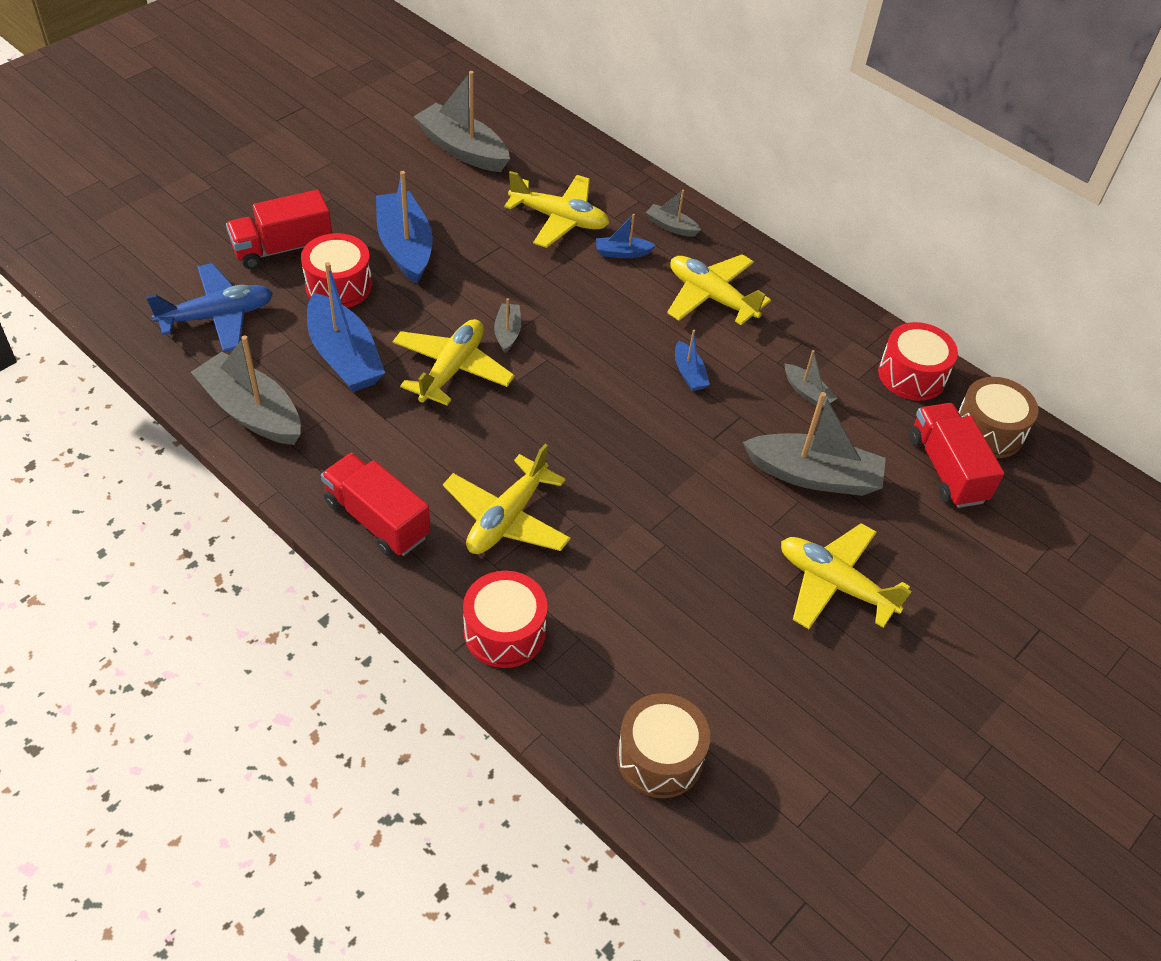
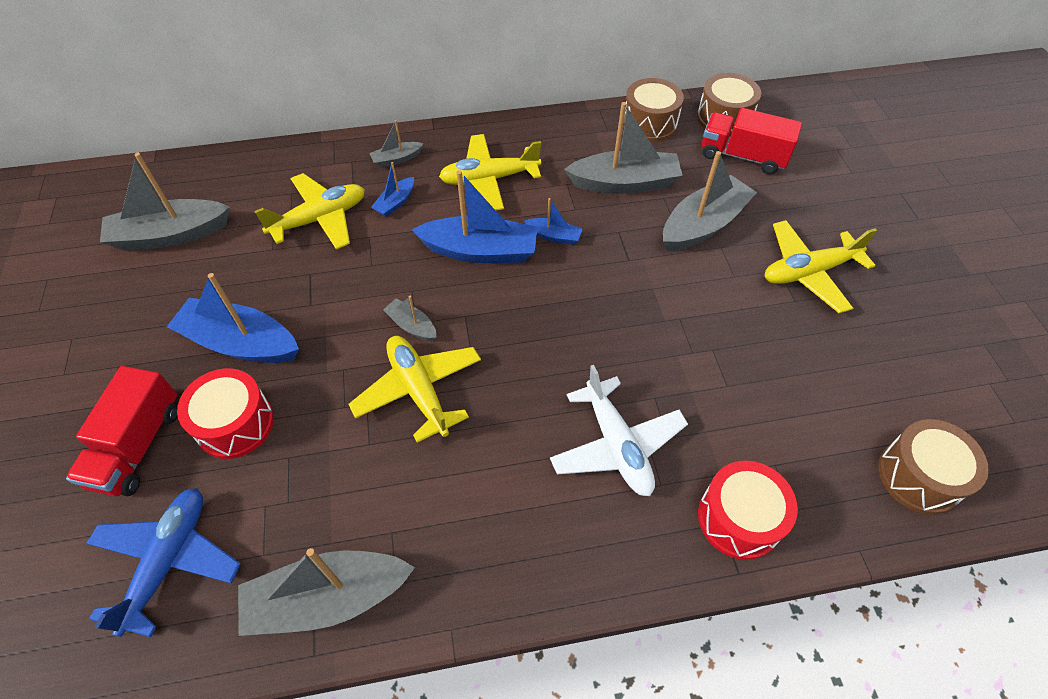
camera: 50 degrees left, 5 degrees up
blue boat [307,262,385,392] -> blue boat moved to [412,170,538,263]
red truck [321,453,430,556] -> none
yellow plane [443,444,571,554] -> white plane [550,365,688,496]
grey boat [785,350,838,408] -> grey boat [564,102,683,194], size x2.05
red drum [878,322,958,401] -> brown drum [623,78,684,142]

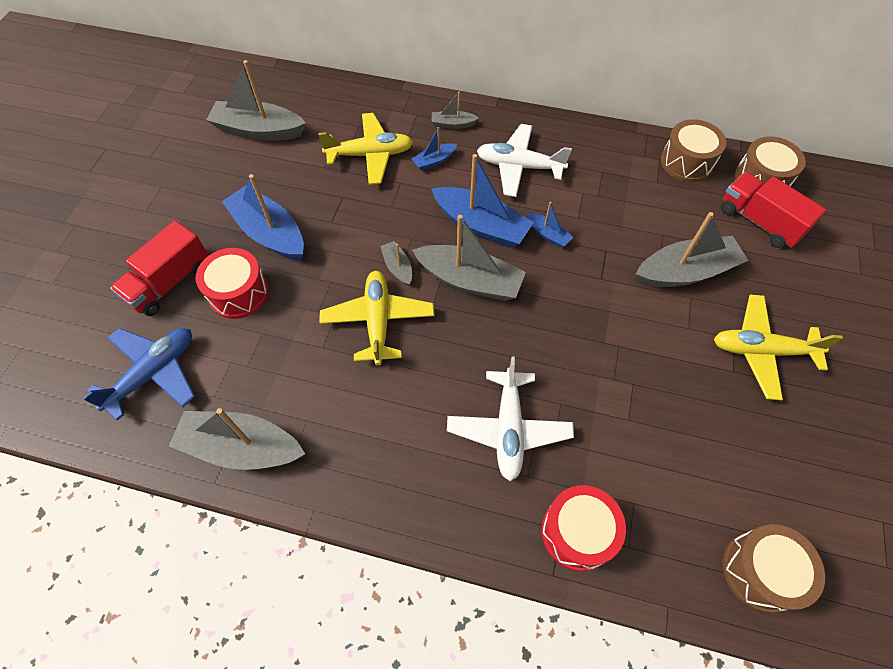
camera: 25 degrees right, 5 degrees up
yellow plane [439,134,541,210] -> white plane [477,124,572,197]
grey boat [564,102,683,194] -> grey boat moved to [412,215,526,301]

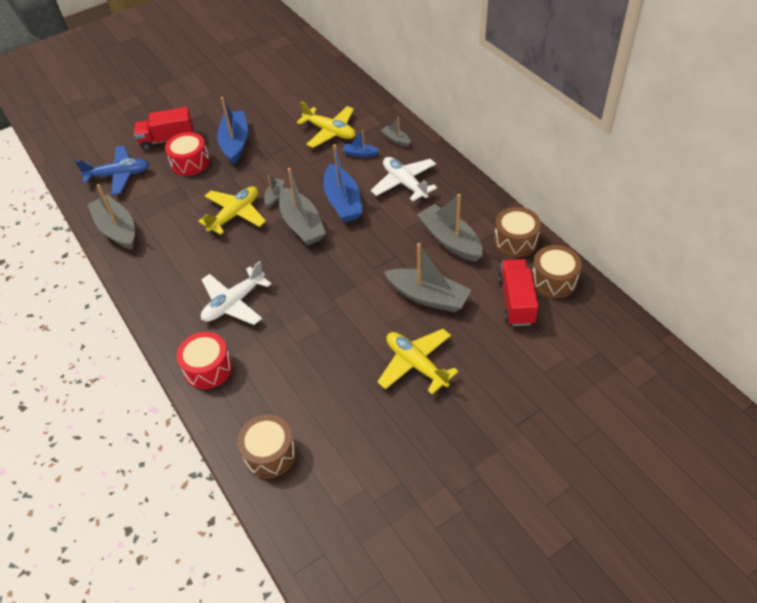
camera: 45 degrees right, 10 degrees down
grey boat [206,60,306,141] -> grey boat moved to [417,194,483,262]
blue boat [527,202,574,248] -> none

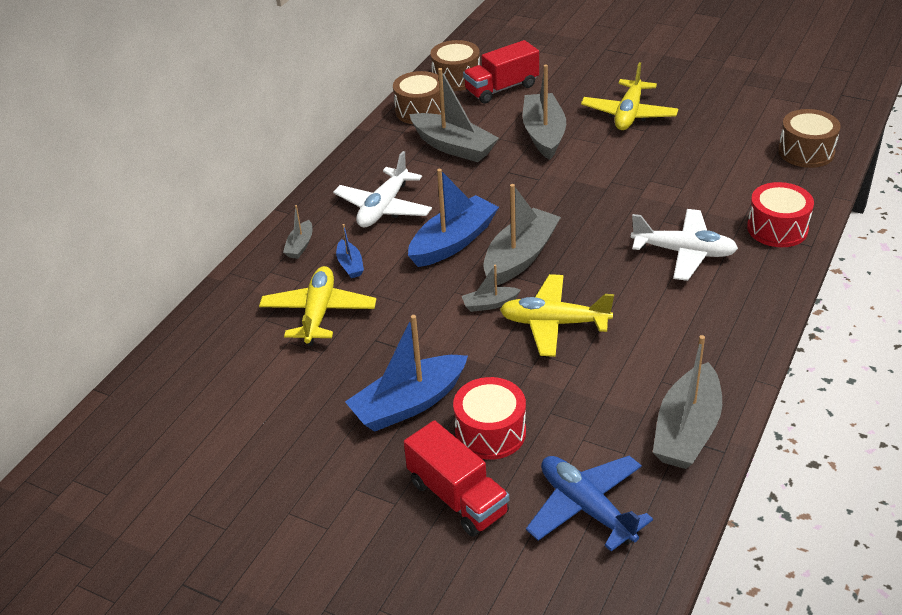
camera: 120 degrees left, 10 degrees down
grey boat [417,194,483,262] -> grey boat turned 75 degrees counterclockwise [409,68,499,162]

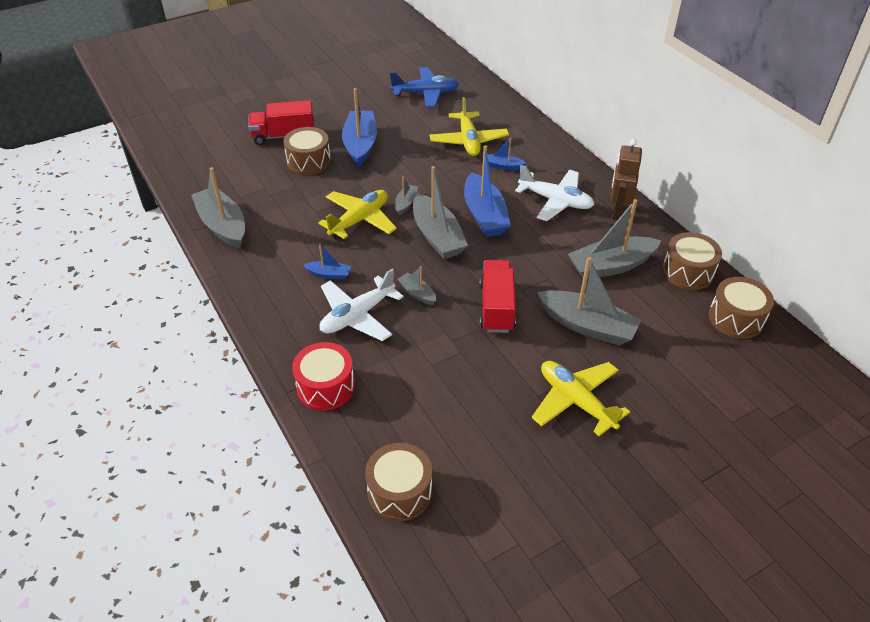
camera: 120 degrees right, 5 degrees up
yellow plane [259,266,376,346] -> yellow plane turned 45 degrees clockwise [430,97,509,156]
grey boat [283,205,312,259] -> grey boat moved to [398,266,436,305]
white plane [333,151,432,227] -> white plane turned 150 degrees clockwise [515,165,594,221]
red drum [453,377,526,460] -> brown drum [283,127,331,175]
red truck [463,40,539,104] -> red truck moved to [480,260,516,333]
blue plane [526,456,653,551] -> blue plane moved to [390,67,459,108]
none -> blue boat [303,244,351,279]
none -> brown robot [610,139,642,220]

